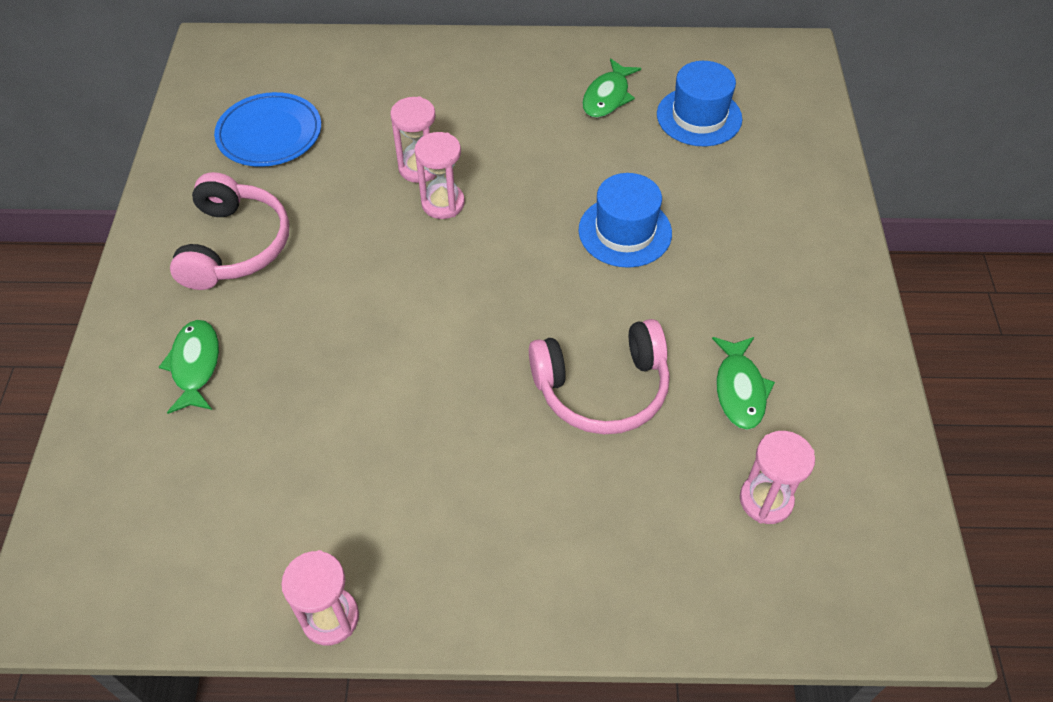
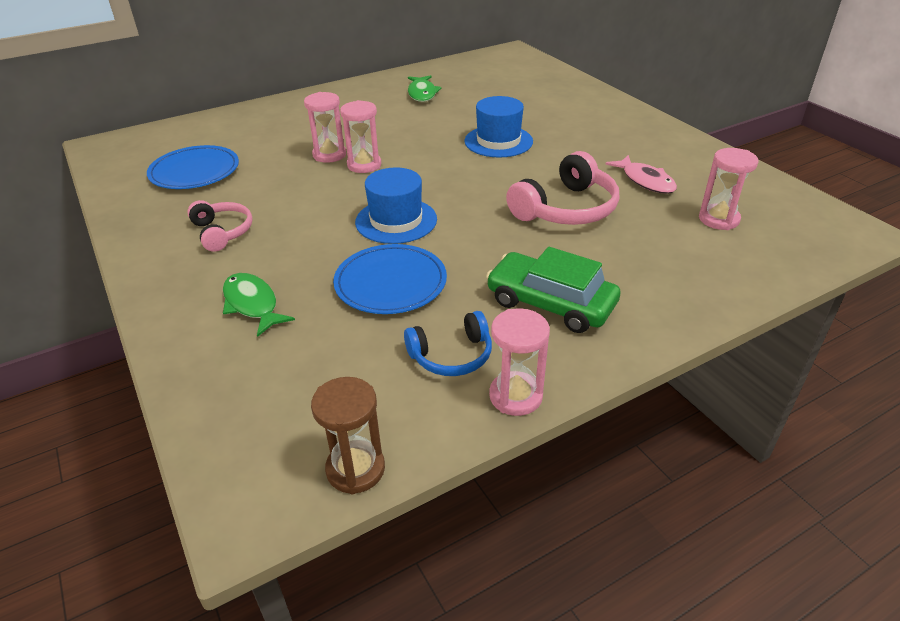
camera: 30 degrees left, 15 degrees down
pink headphones [170,172,289,290] -> pink headphones [187,200,253,252], size x0.62
blue hat [657,61,742,146] -> blue hat moved to [355,167,437,244]
green fish [712,337,775,430] -> pink fish [605,155,677,194]
none -> brown hourglass [311,377,385,494]
none -> blue plate [333,244,447,314]
none -> blue headphones [404,311,492,376]
none -> green car [486,247,621,333]

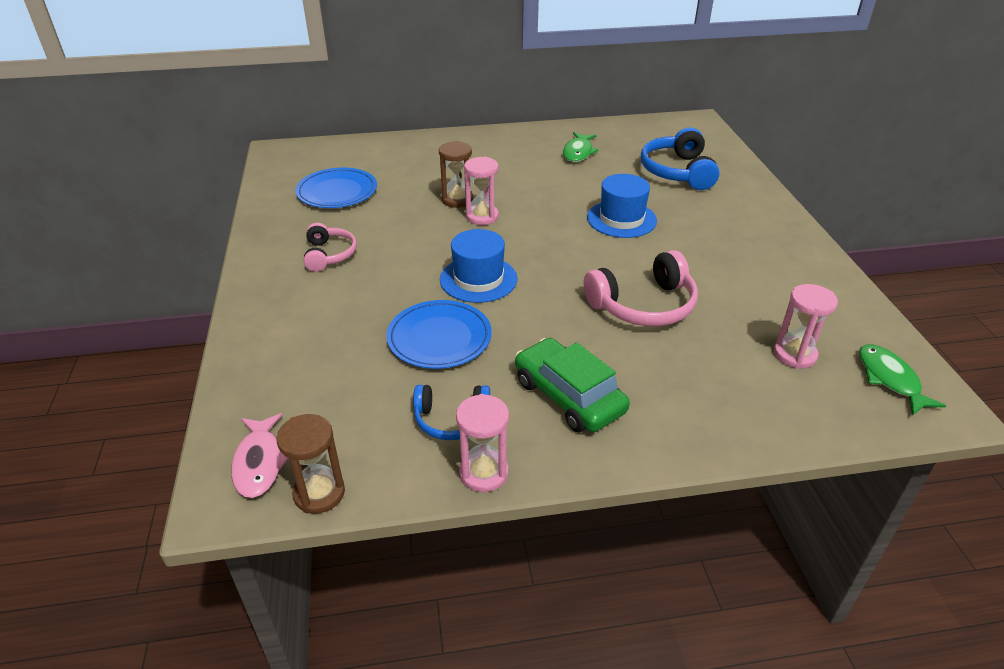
camera: 20 degrees right, 0 degrees up
green fish [223,273,295,337] -> green fish moved to [859,344,946,416]
pink hourglass [304,92,346,163] -> brown hourglass [439,141,473,208]
pink fish [605,155,677,194] -> pink fish moved to [231,413,288,498]
none -> blue headphones [641,127,720,190]

